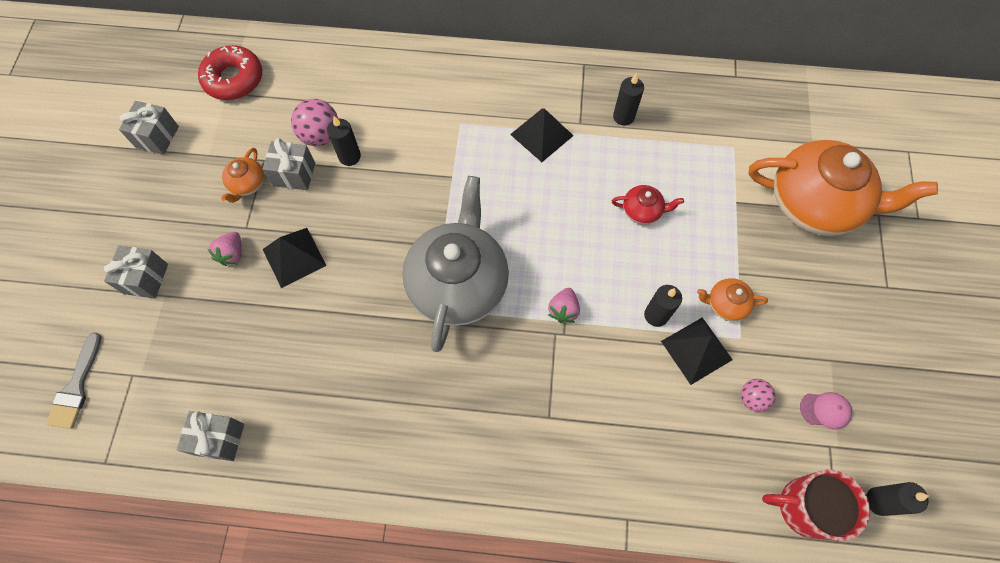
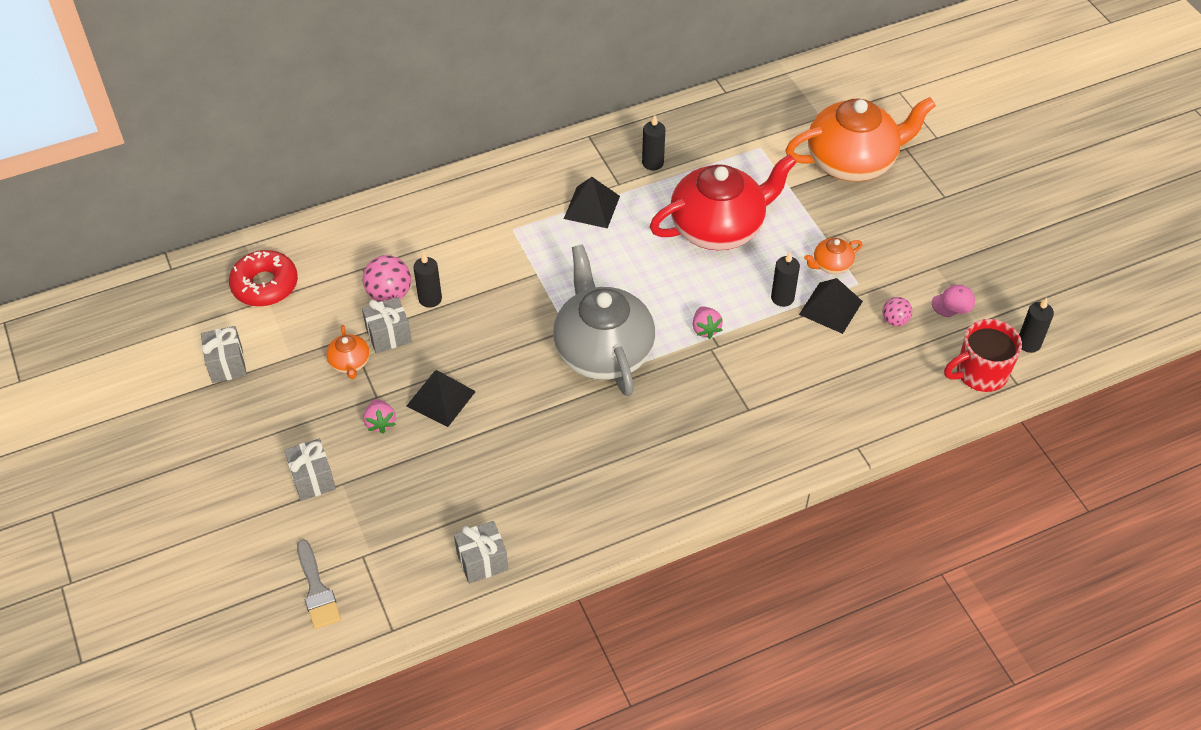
camera: 30 degrees left, 15 degrees down
red teapot [612,185,684,225] -> red teapot [650,154,797,250], size x2.38

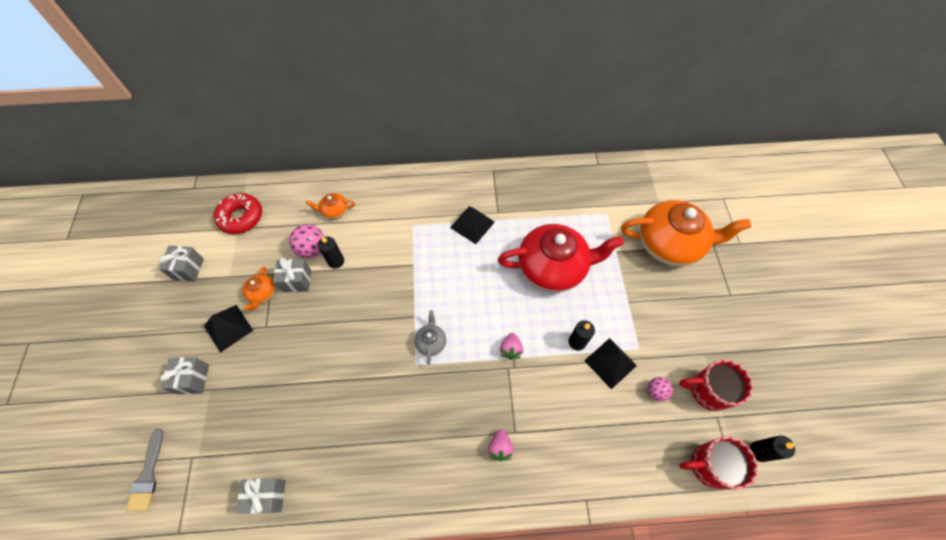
camera: 20 degrees right, 10 degrees up
pink strawberry [363,399,396,433] -> pink strawberry moved to [488,430,514,461]
black pyramid [406,370,476,427] -> black pyramid moved to [204,305,253,353]
grey teapot [553,244,655,396] -> grey teapot [414,310,446,365], size x0.42
black candle [642,115,665,170] -> none
orange teapot [804,238,862,274] -> orange teapot moved to [306,193,355,219]
pink cap [932,285,975,317] -> red mug [679,360,753,411]

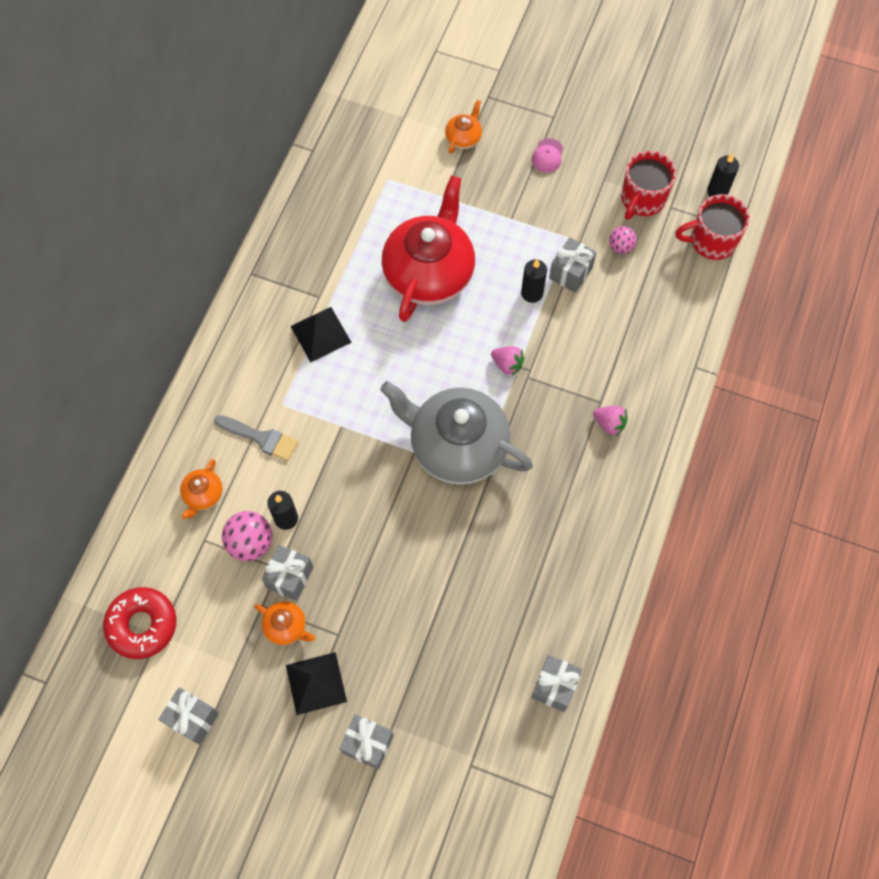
camera: 65 degrees left, 5 degrees up
grey brush [126,429,163,511] -> grey brush moved to [214,415,298,461]
grey teapot [414,310,446,365] -> grey teapot [380,381,533,484], size x2.38
black pyramid [584,338,637,389] -> grey gift [549,237,597,293]
orange teapot [621,200,751,266] -> orange teapot [445,100,482,154], size x0.42
red mug [679,436,758,489] -> red mug turned 60 degrees clockwise [675,194,750,260]
none -> pink cap [532,138,563,173]

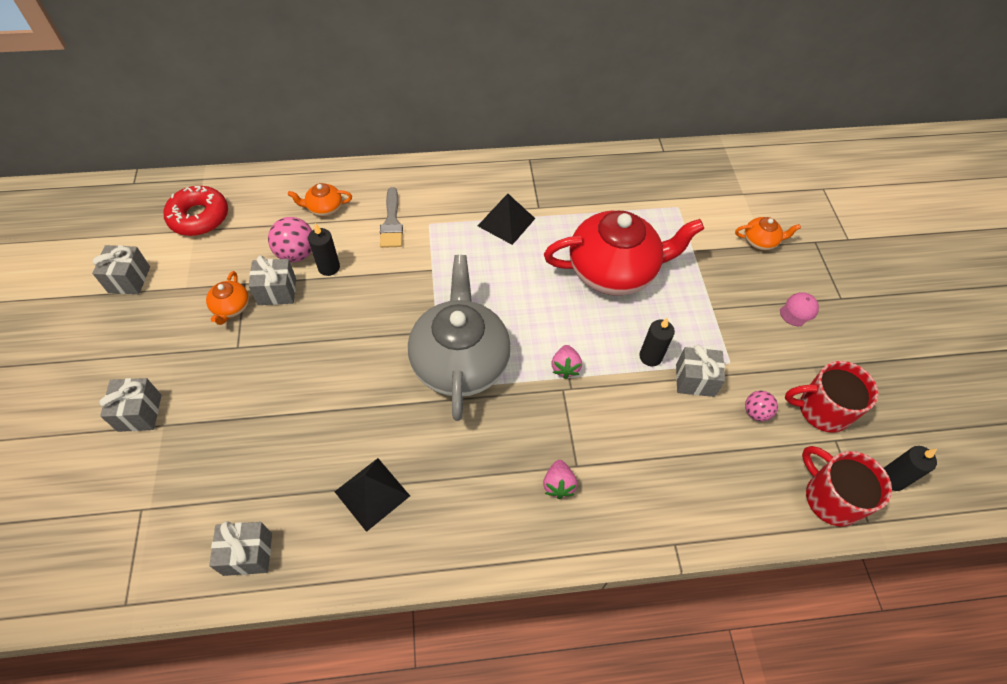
camera: 60 degrees right, 10 degrees down
black pyramid [286,652,347,715] -> black pyramid moved to [334,458,410,532]
pink cap [532,138,563,173] -> pink cap turned 150 degrees clockwise [780,292,819,326]

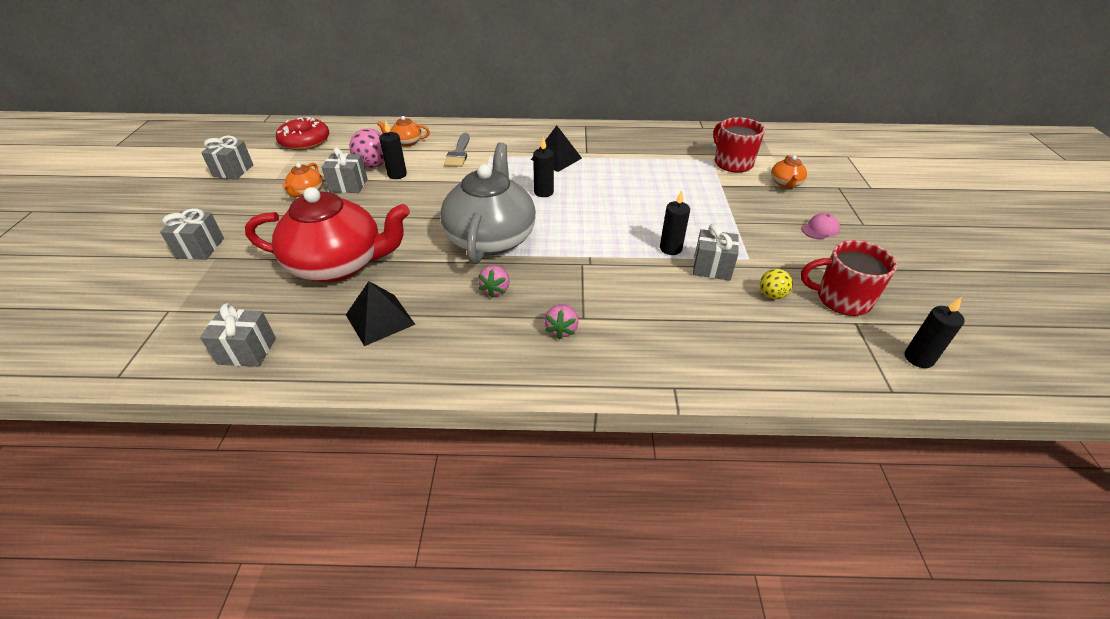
camera: 10 degrees right, 15 degrees down
red teapot [544,211,704,295] -> red teapot moved to [245,187,410,283]
pink strawberry [552,345,582,379] -> pink strawberry moved to [478,265,510,298]
orange teapot [735,217,801,250] -> orange teapot turned 90 degrees clockwise [771,155,807,188]
pink ball [745,391,778,421] -> yellow ball [760,269,793,299]
red mug [802,446,892,527] -> red mug moved to [713,117,765,173]
none -> black candle [533,137,554,197]

